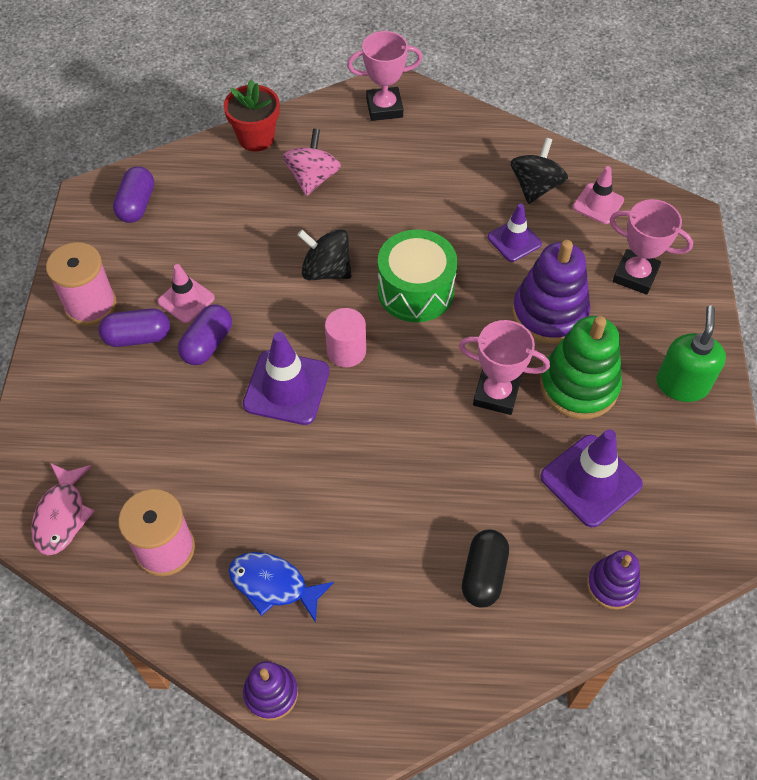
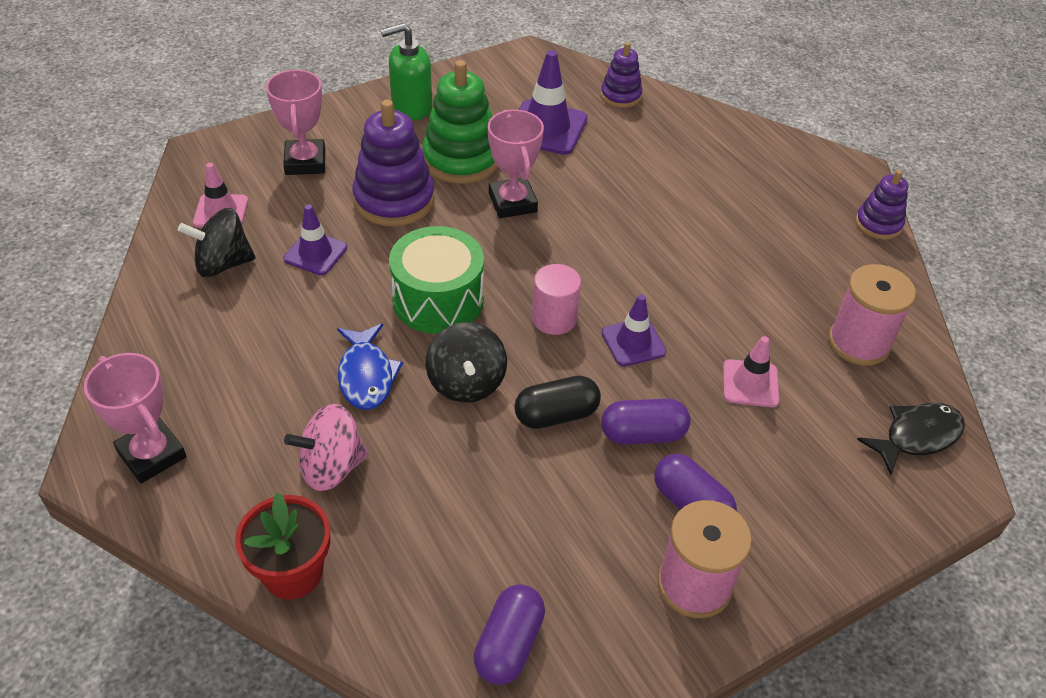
camera: 125 degrees left, 10 degrees down
pink fish [31,463,95,555] -> black fish [857,403,965,475]
purple capsule [113,167,154,223] -> purple capsule turned 45 degrees counterclockwise [474,584,545,685]
pink traffic cone [158,264,215,323] -> pink traffic cone moved to [723,336,779,407]
blue fish [228,552,334,623] -> blue fish moved to [337,324,403,410]
purple traffic cone [243,332,330,425] -> purple traffic cone [602,294,666,367], size x0.62
black capsule [462,530,509,608] -> black capsule moved to [514,376,601,429]

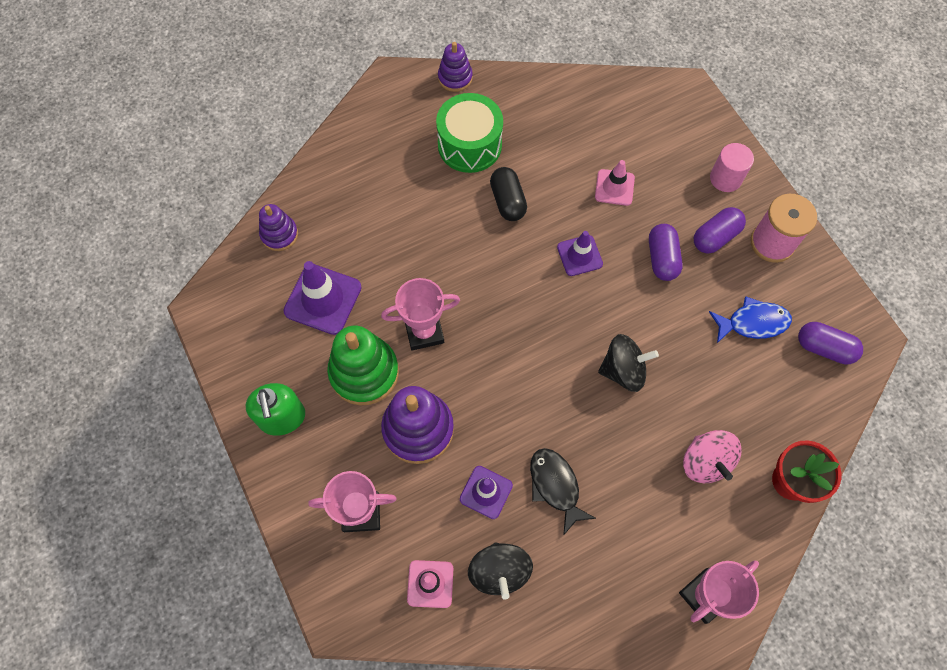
camera: 85 degrees left, 20 degrees up
blue fish [337,324,403,410] -> blue fish moved to [709,296,792,343]
green drum [389,226,484,334] -> green drum moved to [436,93,503,173]
black capsule [514,376,601,429] -> black capsule moved to [490,167,527,221]
pink cylinder [532,264,581,335] -> pink cylinder moved to [710,143,754,192]
pink spool [828,264,916,366] -> none
black fish [857,403,965,475] -> black fish moved to [530,448,596,536]

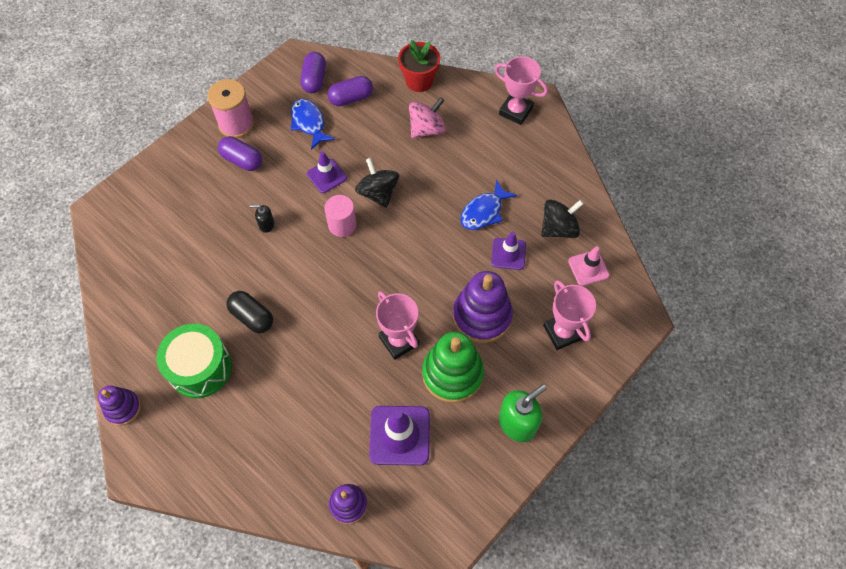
camera: 110 degrees left, 5 degrees down
black capsule [490,167,527,221] -> black capsule turned 75 degrees clockwise [227,291,273,333]
black fish [530,448,596,536] -> blue fish [460,180,517,230]
purple traffic cone [557,231,603,276] -> purple traffic cone moved to [307,151,347,193]
pink traffic cone [595,160,635,206] -> none
purple capsule [649,224,683,281] -> purple capsule moved to [328,76,373,106]
pink cylinder [710,143,754,192] -> pink cylinder moved to [324,195,357,237]
none -> black soap dispenser [250,205,274,233]

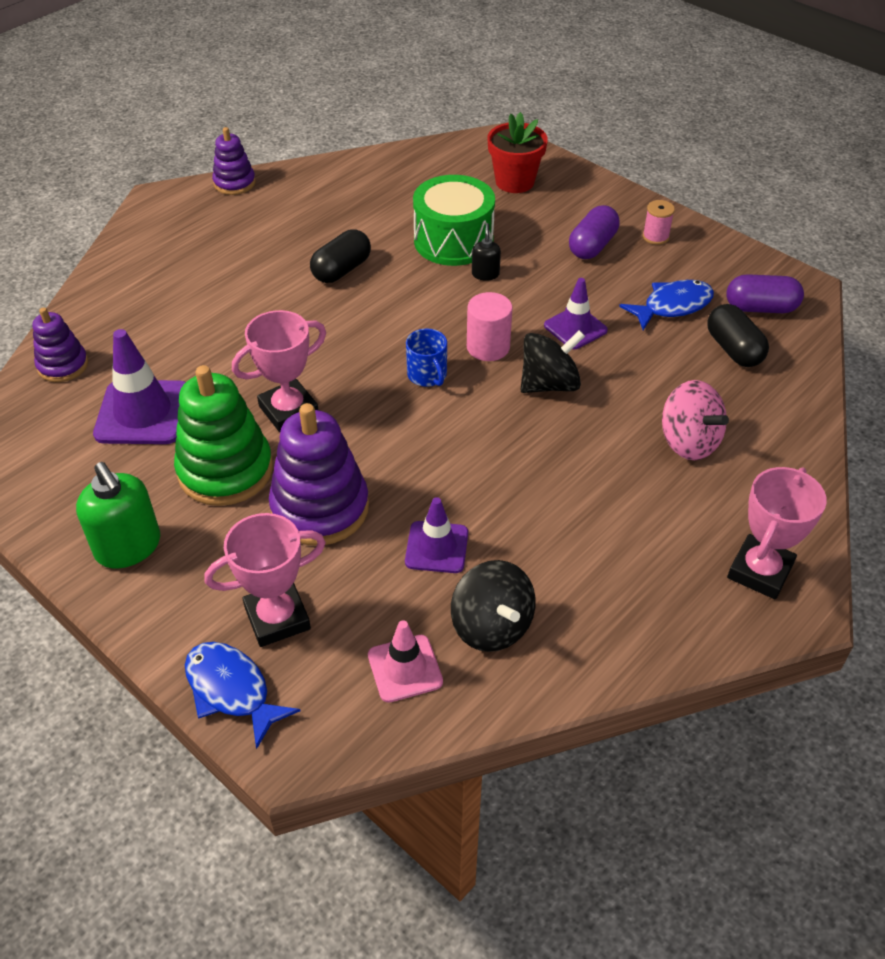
camera: 90 degrees right, 15 degrees down
green drum [156,324,232,398] -> green drum moved to [413,175,495,266]
pink spool [207,79,254,138] -> pink spool [643,200,675,245], size x0.50
purple capsule [328,76,373,106] -> black capsule [707,304,769,367]
red flower pot [398,40,440,92] -> red flower pot moved to [488,112,548,193]
blue fish [460,180,517,230] -> blue fish moved to [185,642,300,749]
none -> blue mug [406,329,447,387]

